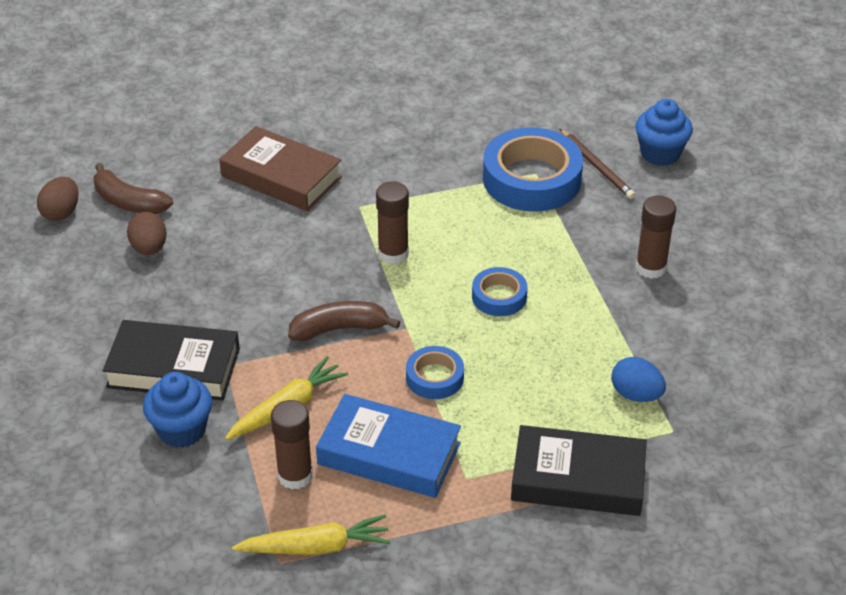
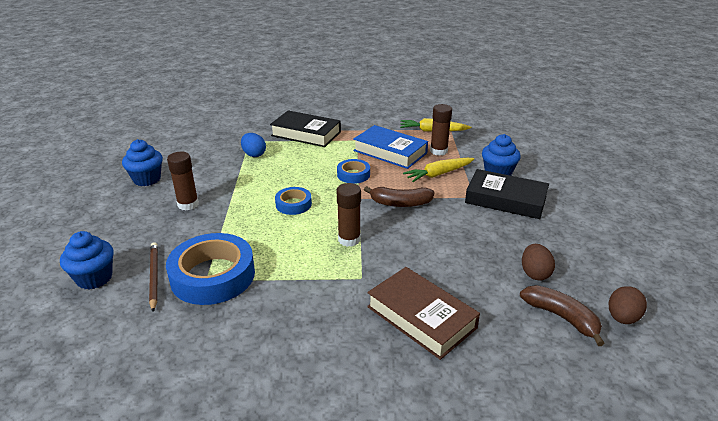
camera: 165 degrees left, 10 degrees down
none -> blue cupcake [122,139,163,186]

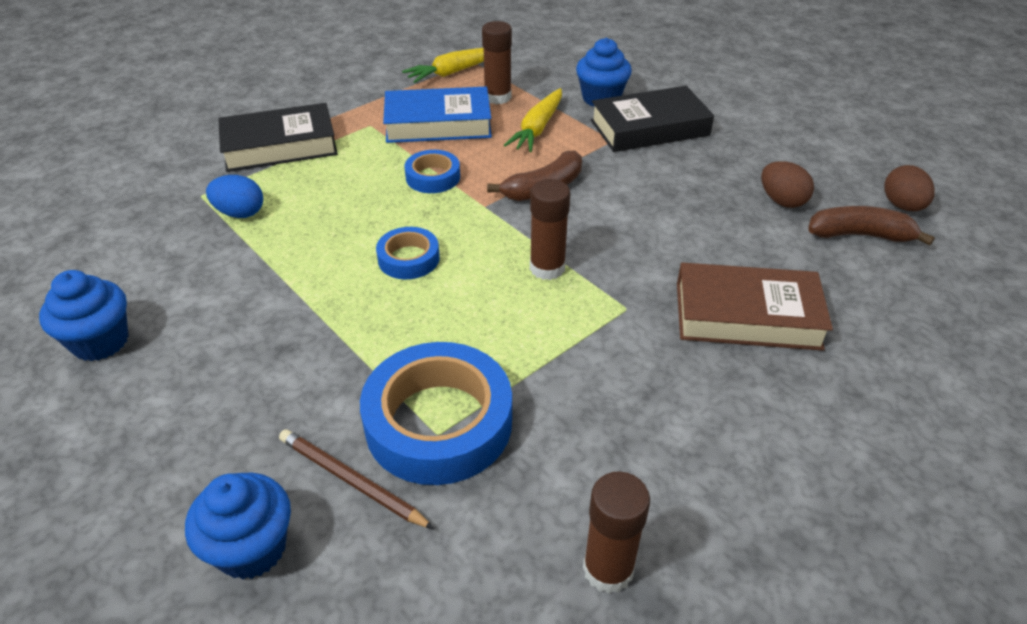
camera: 40 degrees left, 10 degrees up
brown glue stick [167,152,199,210] -> brown glue stick moved to [583,471,650,594]

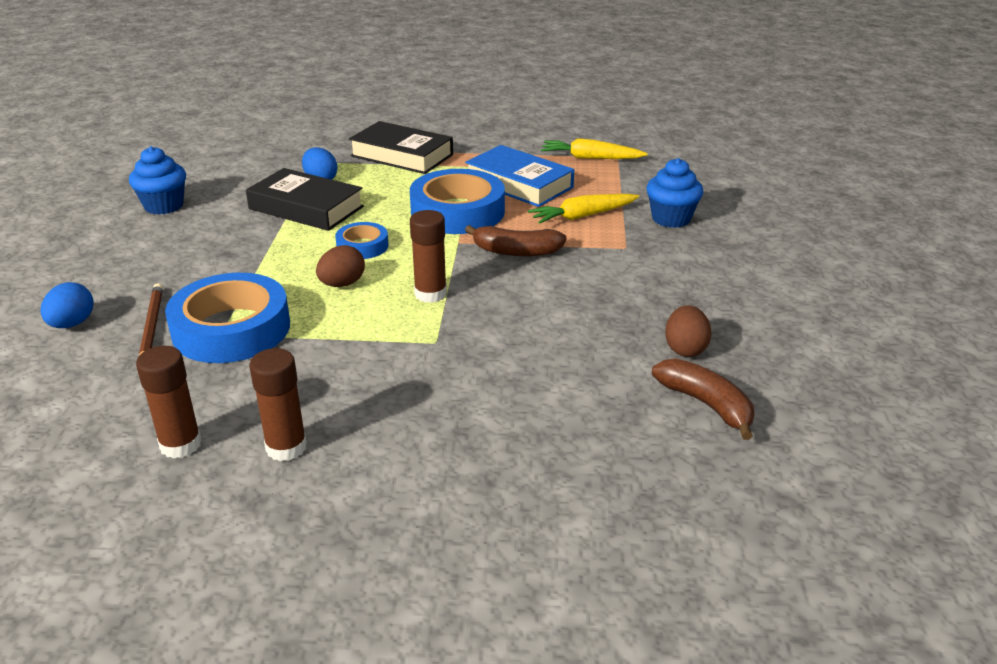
camera: 45 degrees right, 10 degrees down
blue cupcake [185,473,291,580] -> blue egg [40,282,94,328]
blue tape [404,150,460,193] -> blue tape [410,169,505,234], size x1.94
brown glue stick [482,21,512,104] -> brown glue stick moved to [249,348,307,461]
black book [590,86,714,152] -> black book moved to [246,168,364,231]
brown book [677,263,833,351] -> none
brown egg [884,165,935,211] -> brown egg moved to [316,245,365,287]

